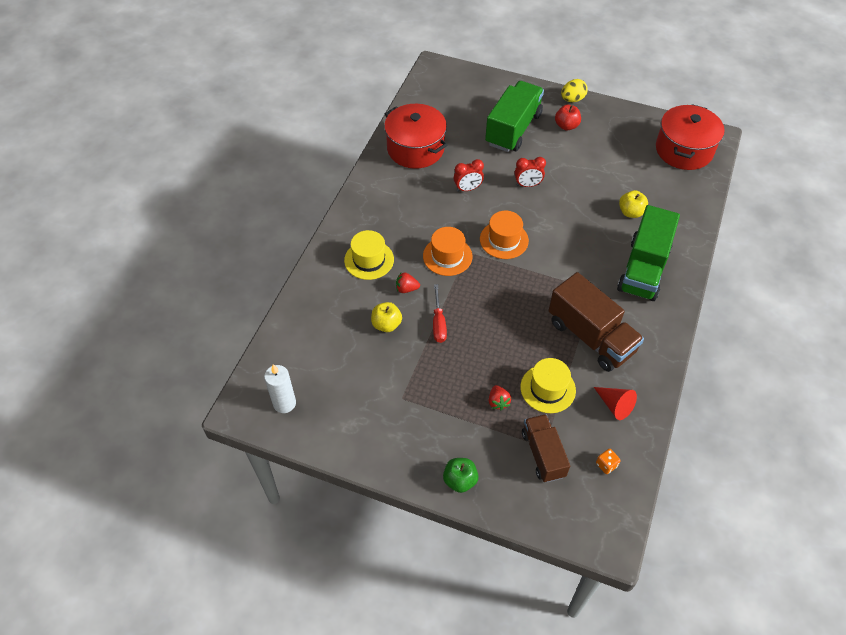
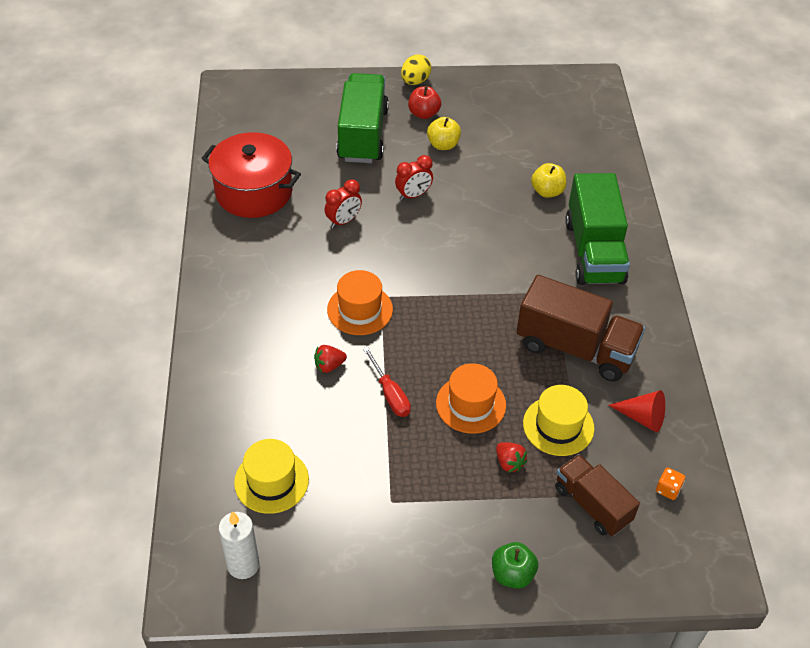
camera: 25 degrees left, 5 degrees down
yellow hat [344,230,394,280] -> yellow hat moved to [234,439,309,514]
yellow apple [371,302,402,332] -> yellow apple moved to [427,117,461,150]
orange hat [480,211,529,259] -> orange hat moved to [436,363,506,434]
red pot [656,104,725,170] -> none

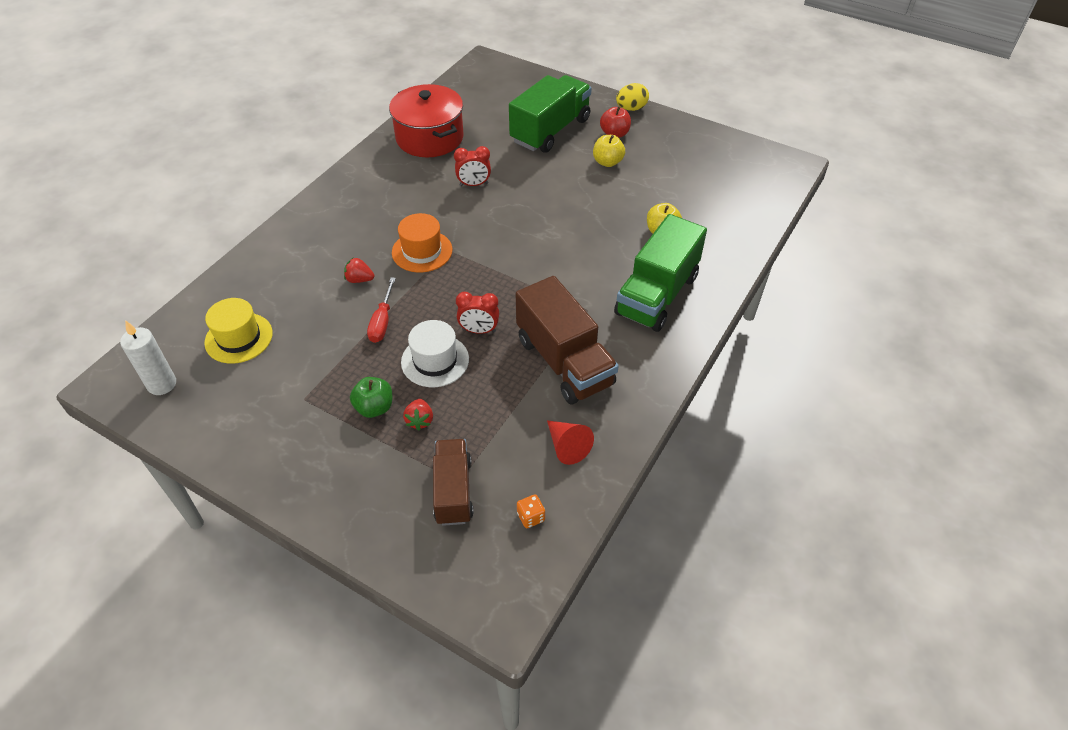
camera: 35 degrees right, 0 degrees up
red clock [395,155,433,200] -> red clock moved to [456,292,499,334]
orange hat [436,363,506,434] -> white hat [401,320,469,387]
green apple [492,542,538,589] -> green apple moved to [350,377,392,418]
yellow hat [523,385,594,456] -> none

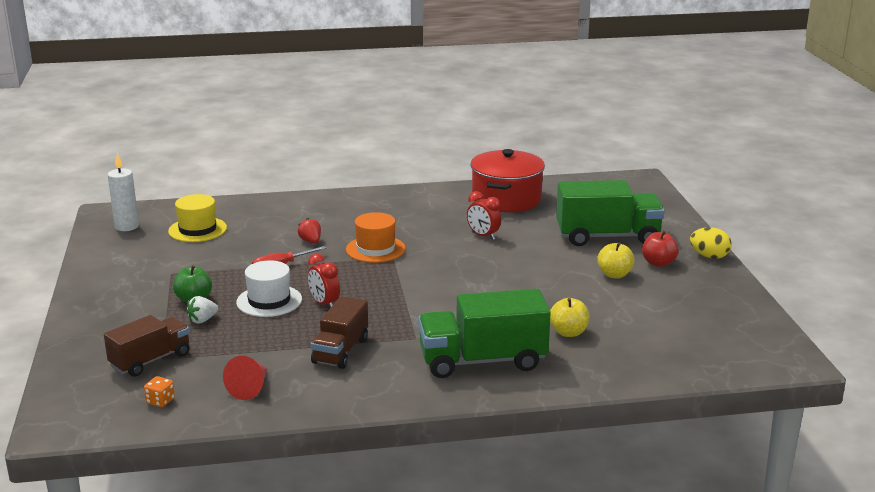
camera: 50 degrees right, 25 degrees down
red strawberry [403,399,433,430] -> white strawberry [186,296,218,324]
brown truck [516,276,619,404] -> brown truck [311,296,368,369], size x0.63

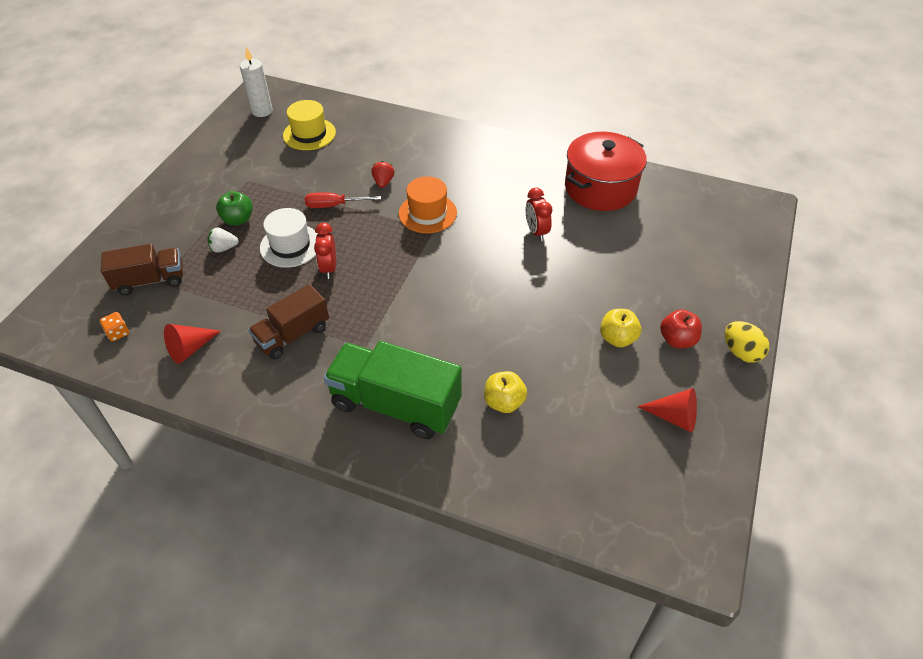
camera: 30 degrees right, 25 degrees up
green truck [556,180,665,246] -> none
none -> red cone [637,388,697,432]

